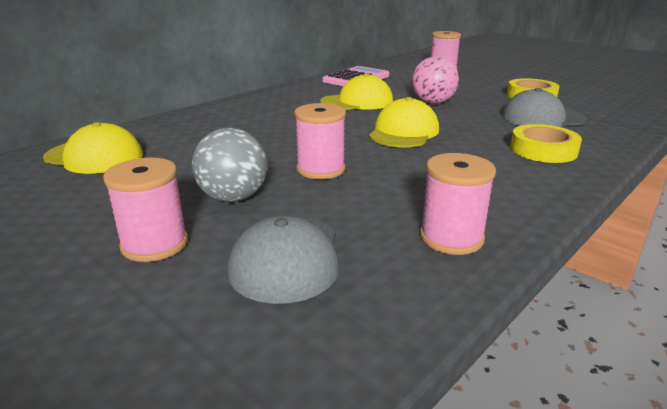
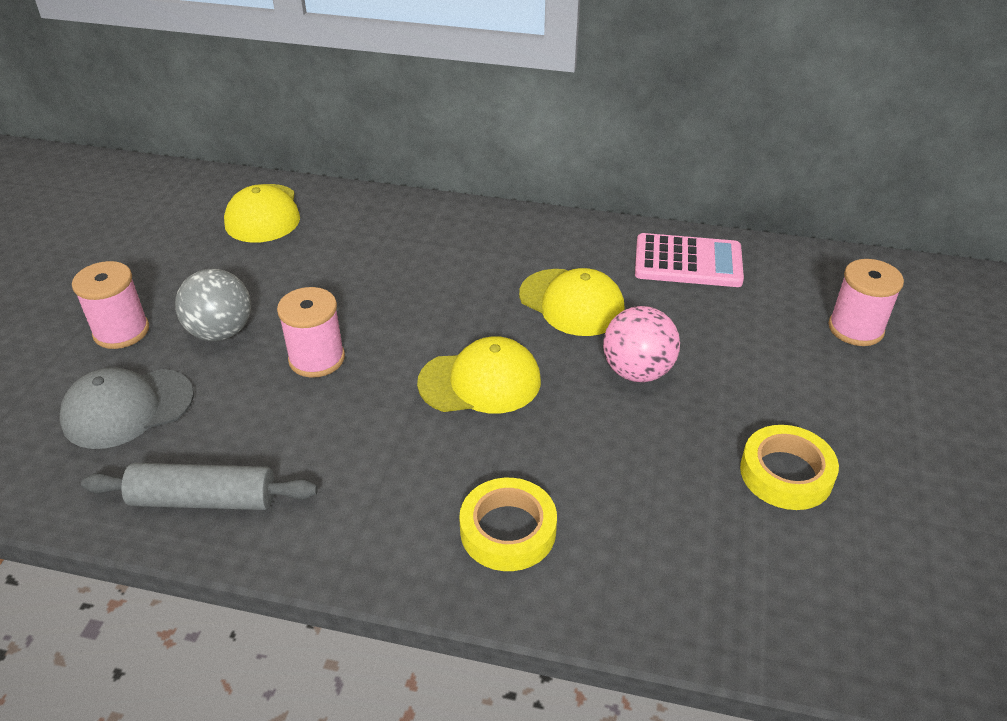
camera: 60 degrees right, 15 degrees up
pink spool [420,153,496,255] -> grey rolling pin [81,463,318,510]
grey cap [502,88,587,127] -> none

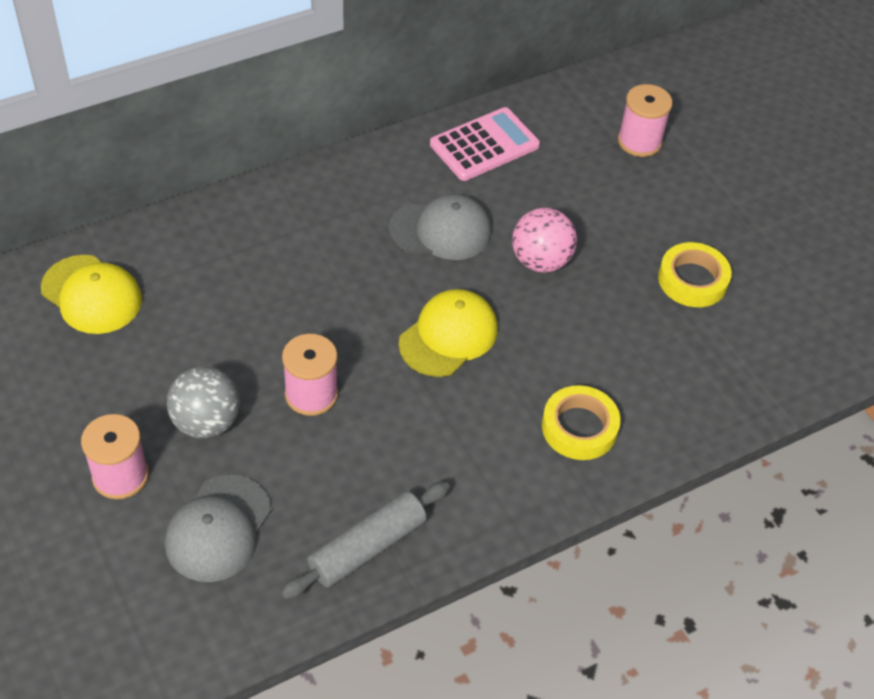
camera: 45 degrees left, 10 degrees up
yellow cap [519,268,625,336] -> grey cap [389,194,492,260]

